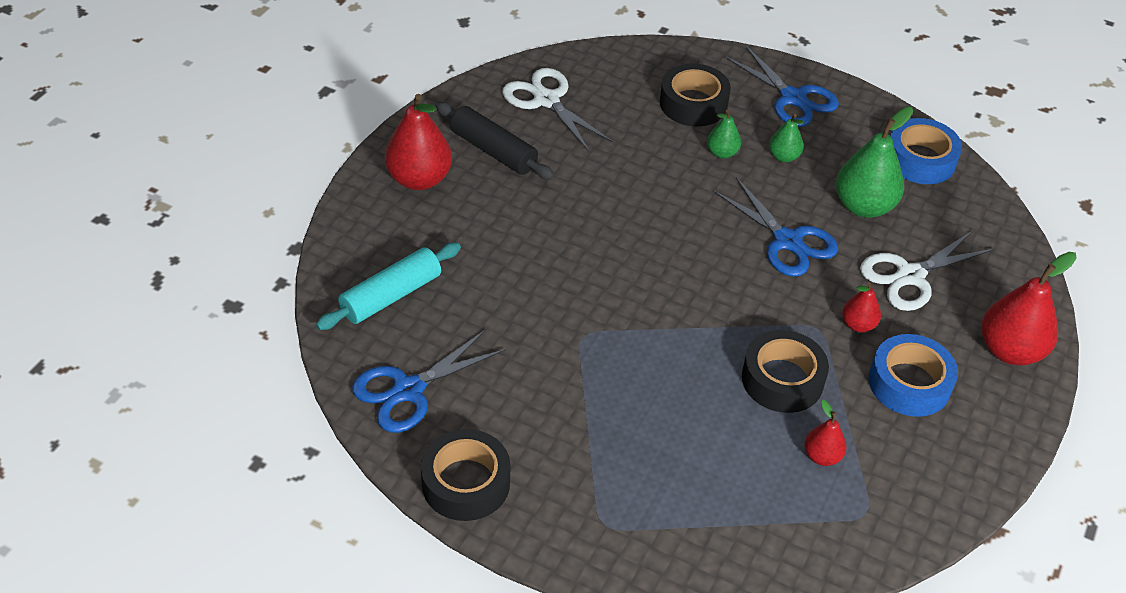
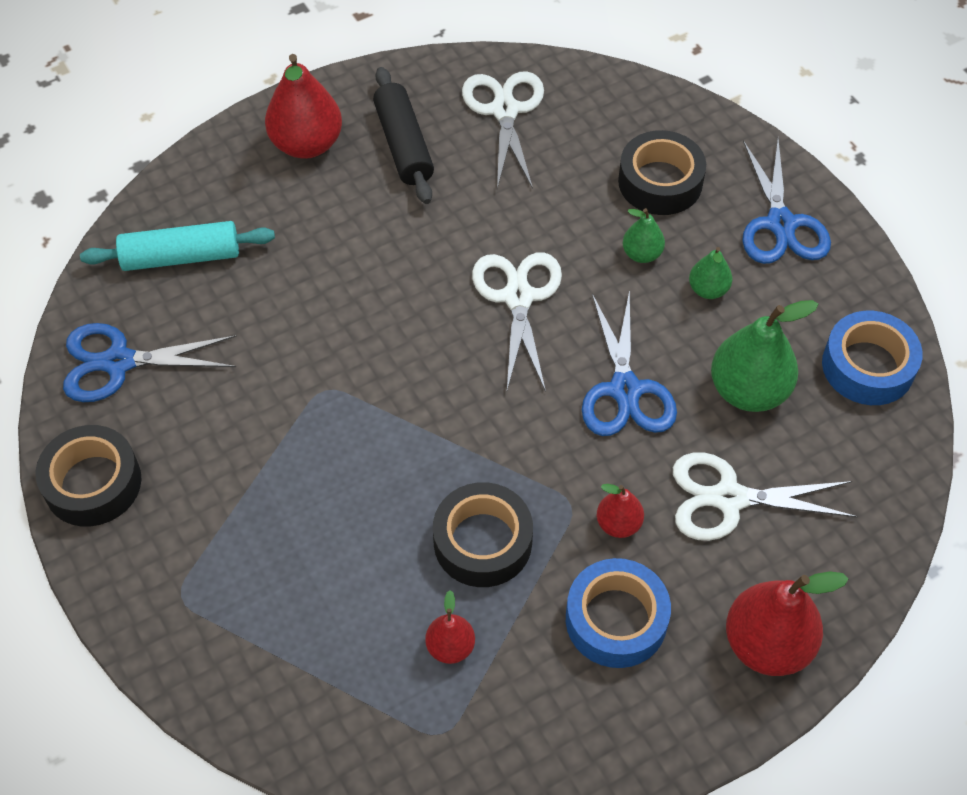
camera: 35 degrees right, 10 degrees up
none -> white scissors [472,252,562,392]

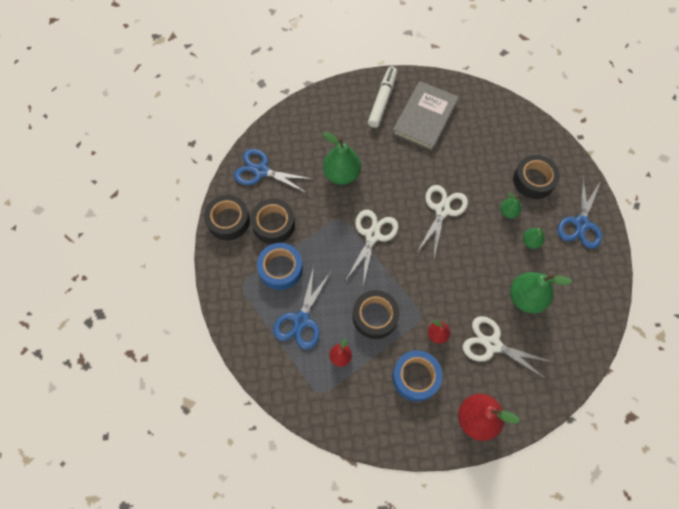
camera: 25 degrees right, 10 degrees up
turquoise rolling pin [80,221,275,271] -> none
red pear [265,54,342,159] -> white marker [368,66,397,128]
black rolling pin [373,67,434,204] -> grey book [392,81,459,150]
white scissors [462,71,544,189] -> white scissors moved to [346,210,398,286]
blue scissors [582,290,677,436] -> blue scissors moved to [273,266,331,349]
blue tape [822,311,923,405] -> blue tape moved to [257,243,303,290]
none -> black tape [250,199,295,244]
none -> green pear [323,132,361,185]

